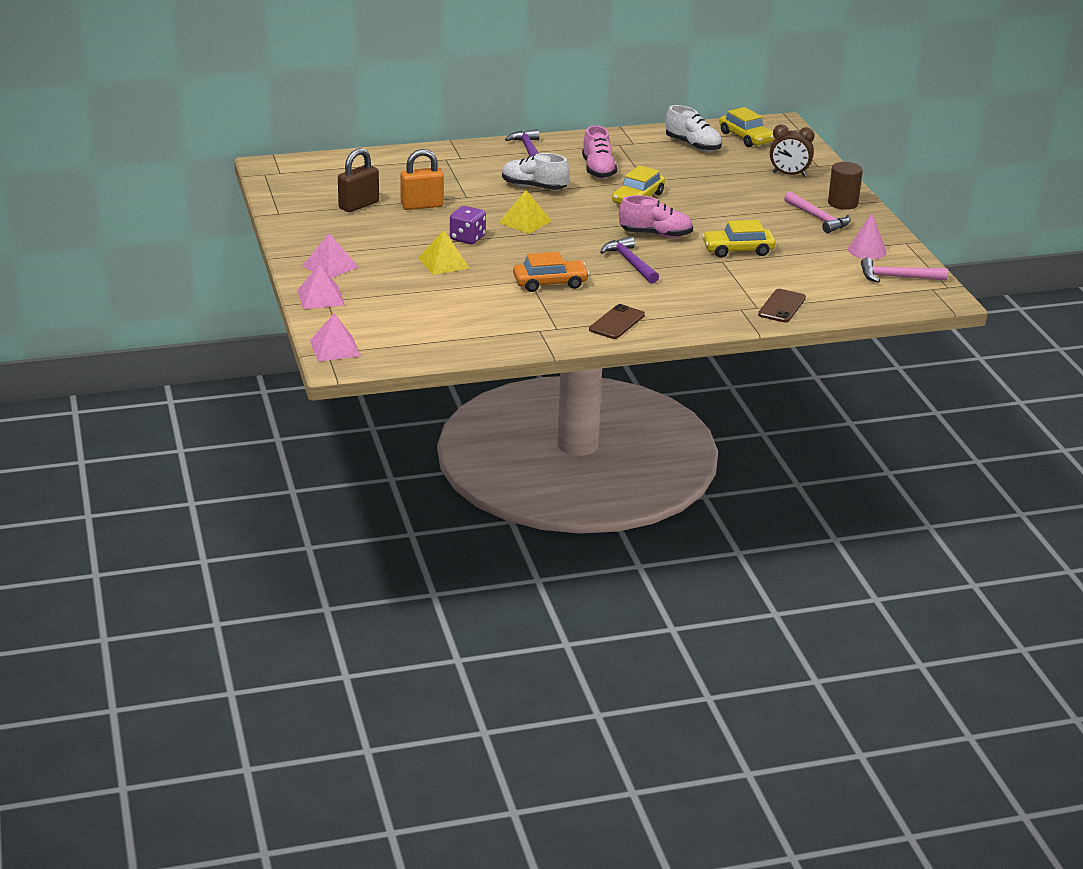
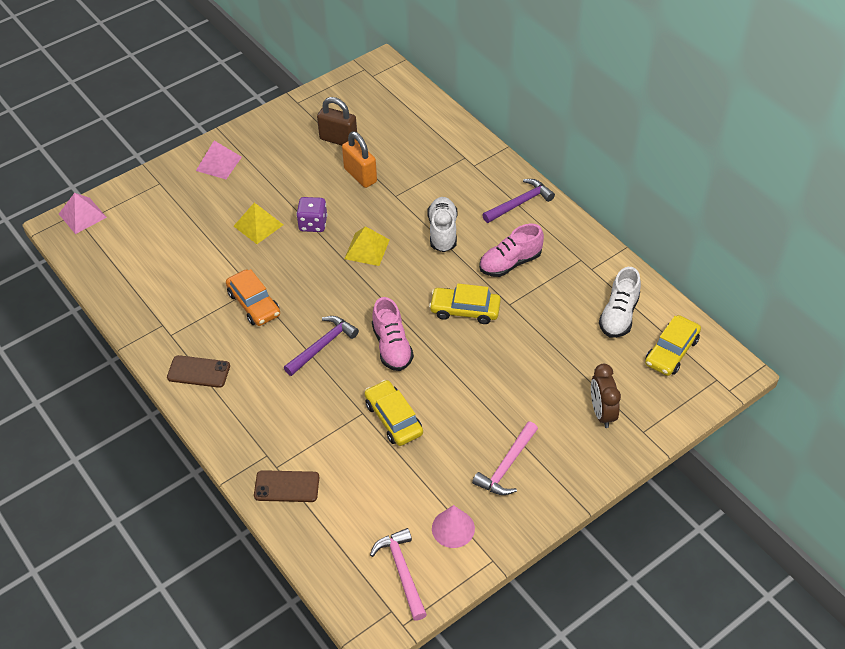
camera: 70 degrees right, 20 degrees up
pink pyramid [298,264,345,309] -> none
brown cylinder [828,162,863,210] -> none

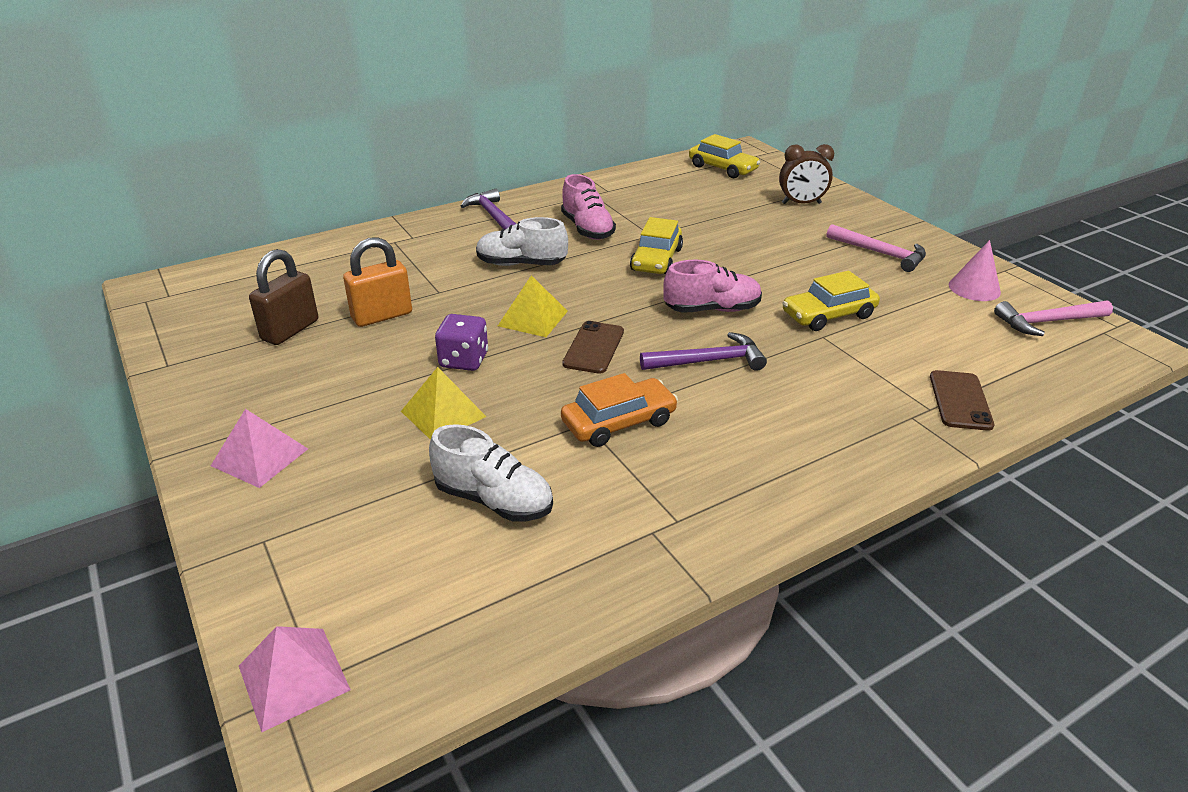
camera: 85 degrees left, 15 degrees down
brown phone [167,355,230,388] -> brown phone moved to [562,321,624,374]
purple hammer [284,316,359,376] -> purple hammer turned 120 degrees clockwise [640,332,767,371]
white shoe [599,267,641,338] -> white shoe moved to [429,424,553,522]

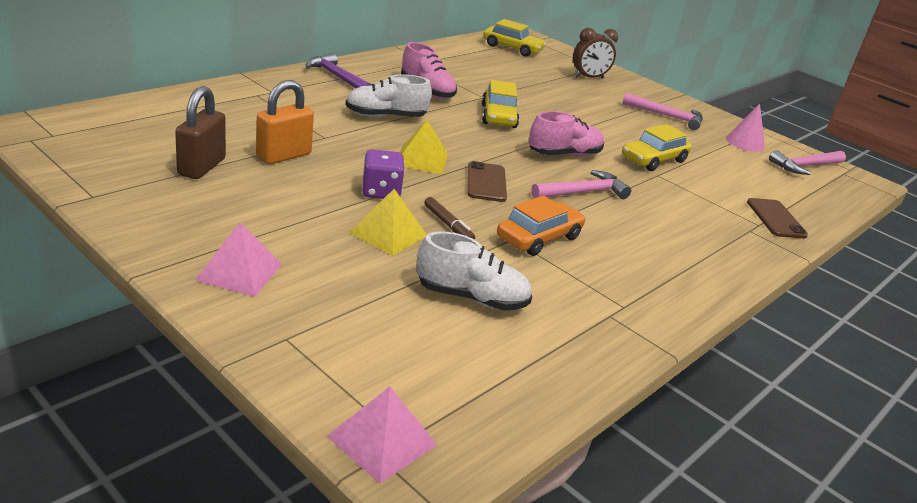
camera: 20 degrees left, 5 degrees down
purple hammer [640,332,767,371] -> pink hammer [531,170,631,199]
none -> brown marker [424,197,475,240]

